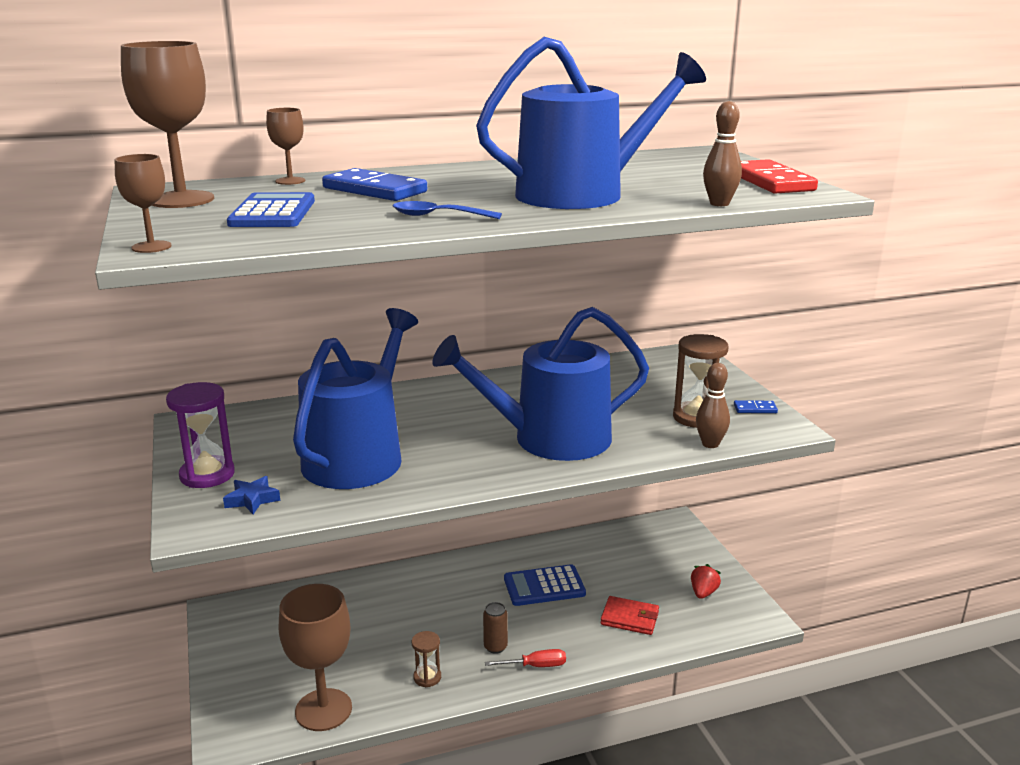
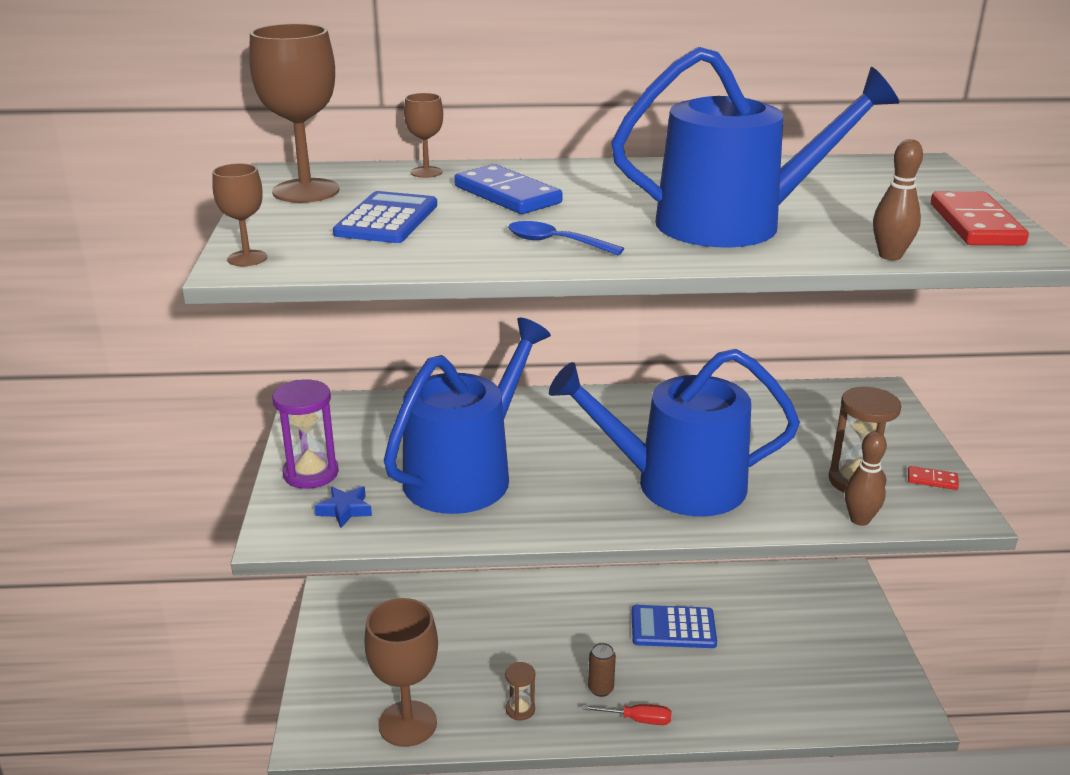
camera: 15 degrees right, 5 degrees up
red wallet [600,596,659,635] -> none
red strawberry [691,564,721,599] -> none
blue domino [734,400,778,413] -> red domino [908,466,959,490]

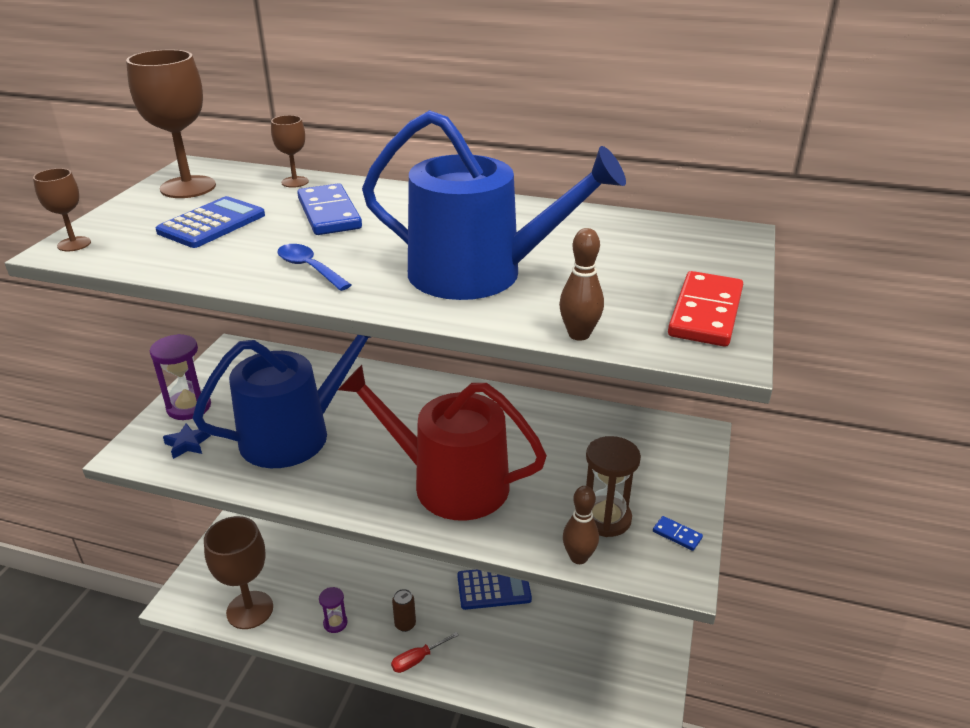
camera: 20 degrees right, 5 degrees up
brown hourglass [505,662,535,721] -> purple hourglass [319,587,348,633]
blue watering can [549,349,800,517] -> red watering can [338,365,547,521]
red screwdriver [582,704,671,725] -> red screwdriver turned 120 degrees clockwise [391,632,459,673]
blue calculator [632,605,717,648] -> blue calculator turned 150 degrees clockwise [457,569,532,610]
red domino [908,466,959,490] -> blue domino [653,516,703,551]

